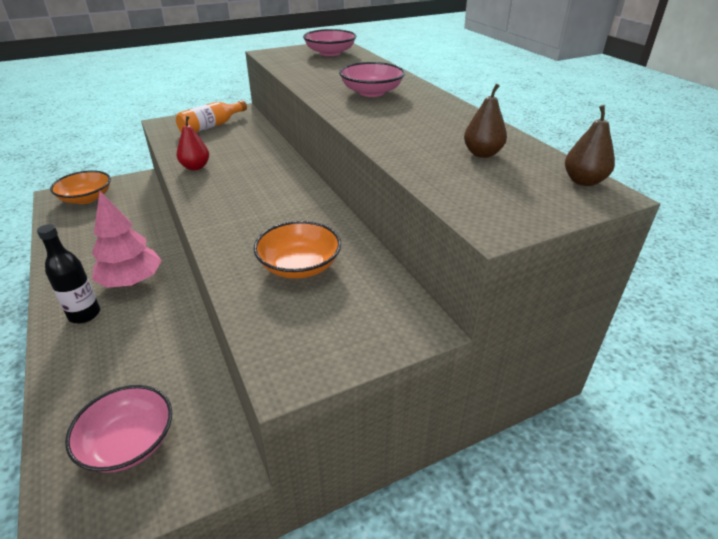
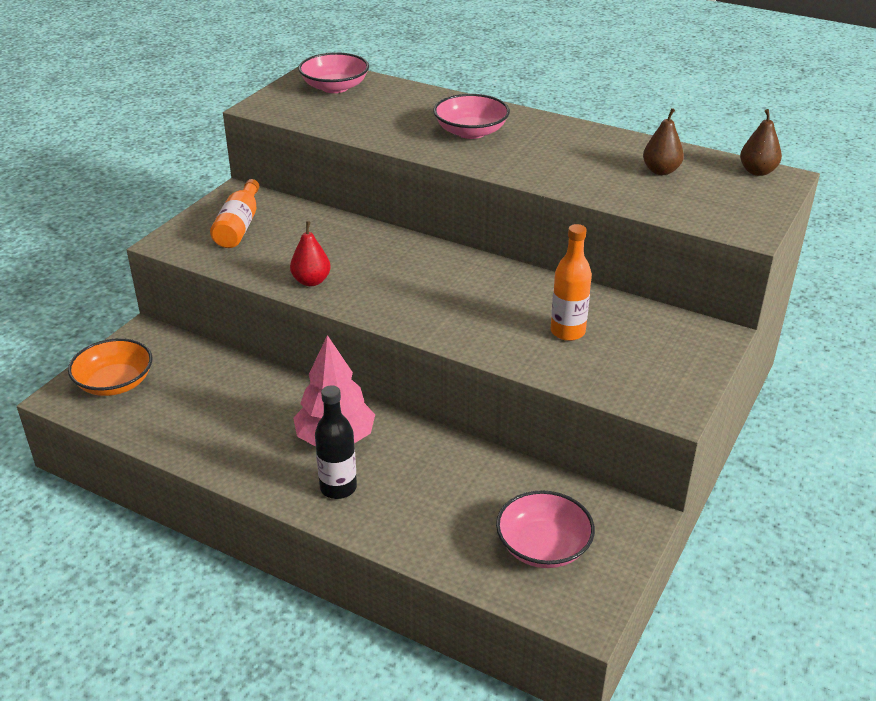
camera: 35 degrees left, 0 degrees up
orange bowl [254,221,341,279] -> orange bottle [551,224,592,341]

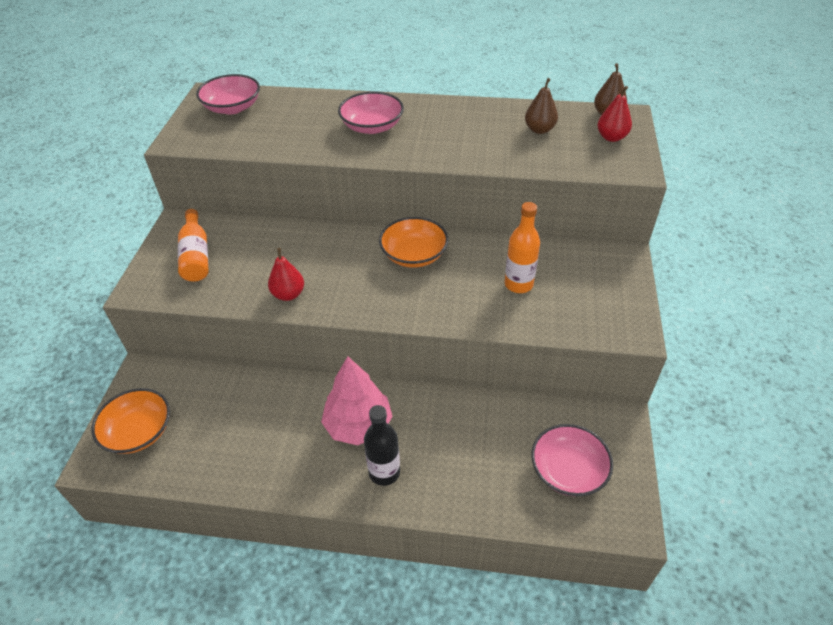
camera: 20 degrees left, 10 degrees up
none -> orange bowl [379,217,448,268]
none -> red pear [598,86,632,142]

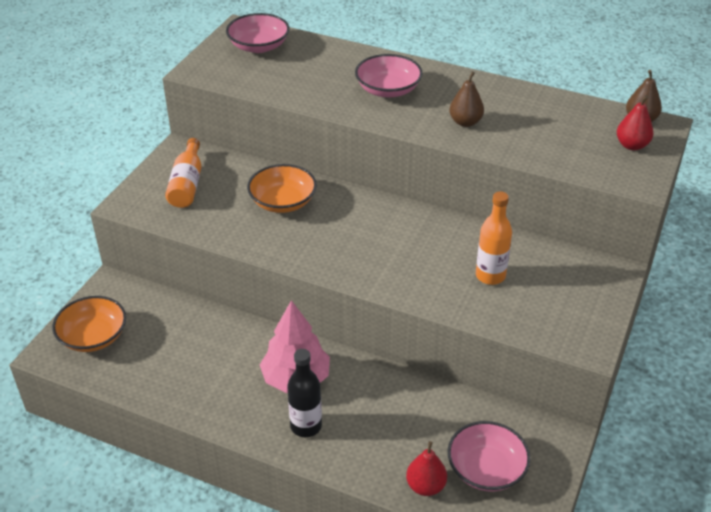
camera: 15 degrees right, 5 degrees down
red pear [268,248,304,301] -> red pear moved to [406,441,447,496]
orange bowl [379,217,448,268] -> orange bowl moved to [247,164,317,213]
brown pear [525,78,558,134] -> brown pear moved to [449,72,484,127]

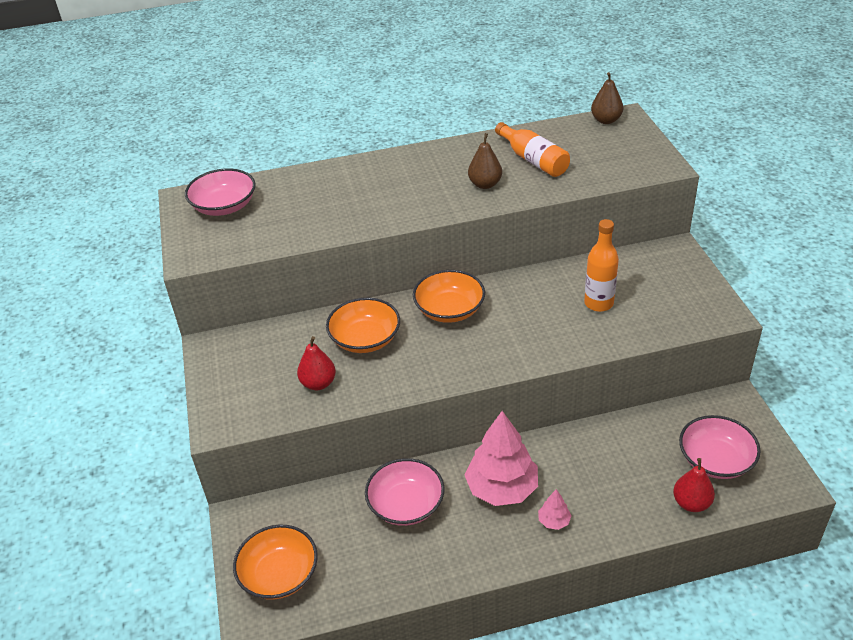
camera: 35 degrees left, 0 degrees up
orange bottle [165,138,201,208] -> orange bottle moved to [495,122,570,177]
black bottle [287,349,322,437] -> pink tree [538,489,572,530]
pink bowl [355,54,423,97] -> pink bowl moved to [365,458,445,526]
red pear [617,95,653,150] -> red pear moved to [297,336,336,390]
none -> orange bowl [413,270,485,323]

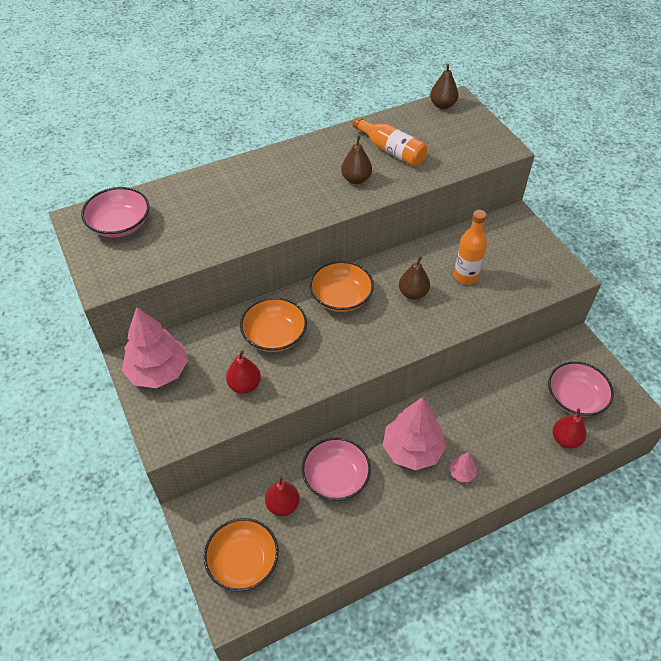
camera: 15 degrees left, 10 degrees up
none -> pink tree [122,307,188,388]
none -> red pear [265,476,300,516]
none -> brown pear [399,256,430,300]

